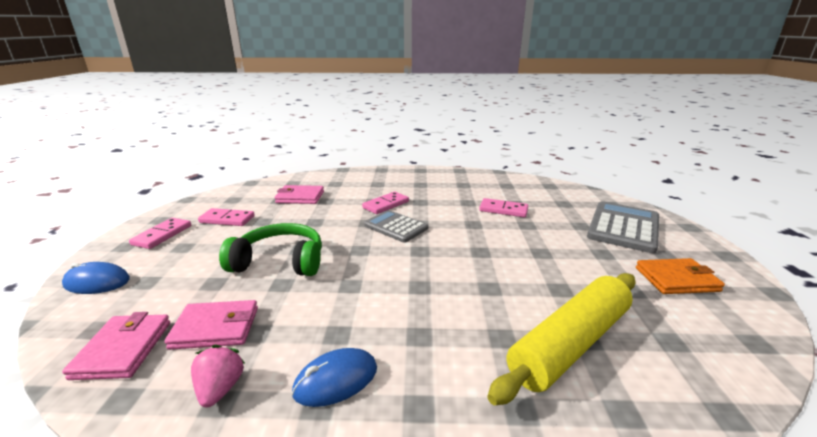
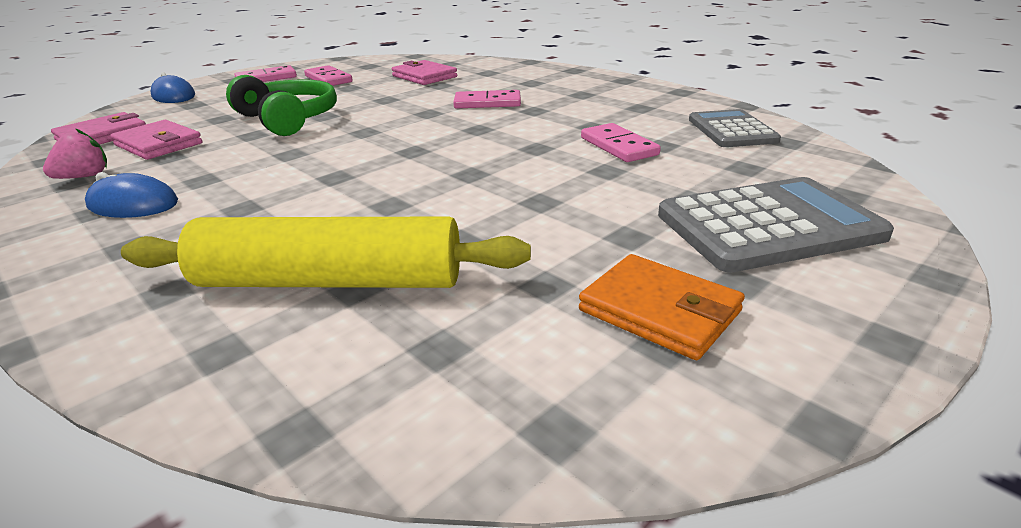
camera: 45 degrees right, 5 degrees up
grey calculator [364,210,428,243] -> grey calculator moved to [689,109,781,147]

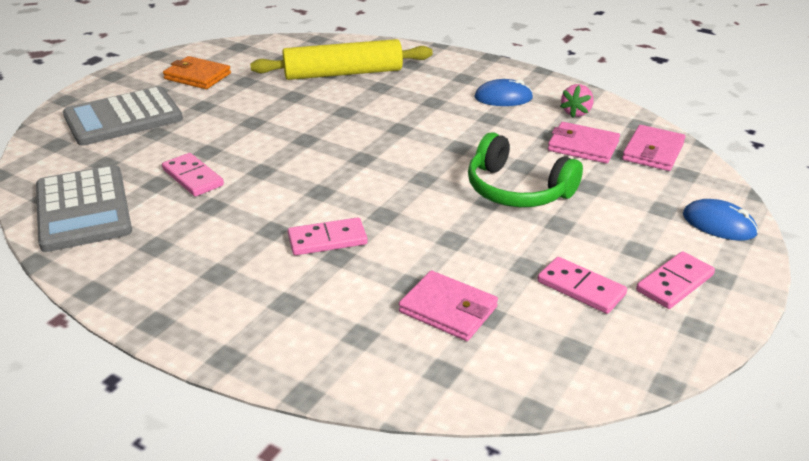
camera: 165 degrees right, 5 degrees up
grey calculator [689,109,781,147] -> grey calculator [36,165,132,252], size x1.53

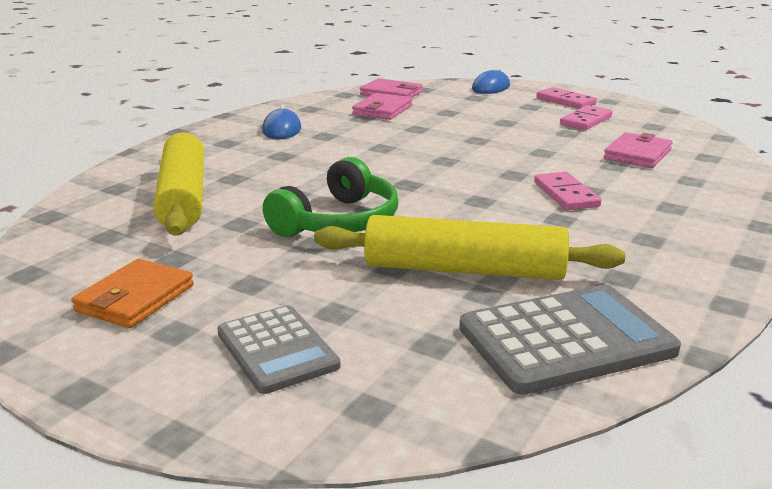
camera: 90 degrees left, 10 degrees down
grey calculator [63,86,183,146] -> grey calculator [217,305,341,394], size x0.65
pink domino [162,153,224,197] -> yellow rolling pin [314,215,625,280]
green headphones [468,132,583,207] -> green headphones moved to [263,157,399,237]
pink strawberry [560,84,594,118] -> none

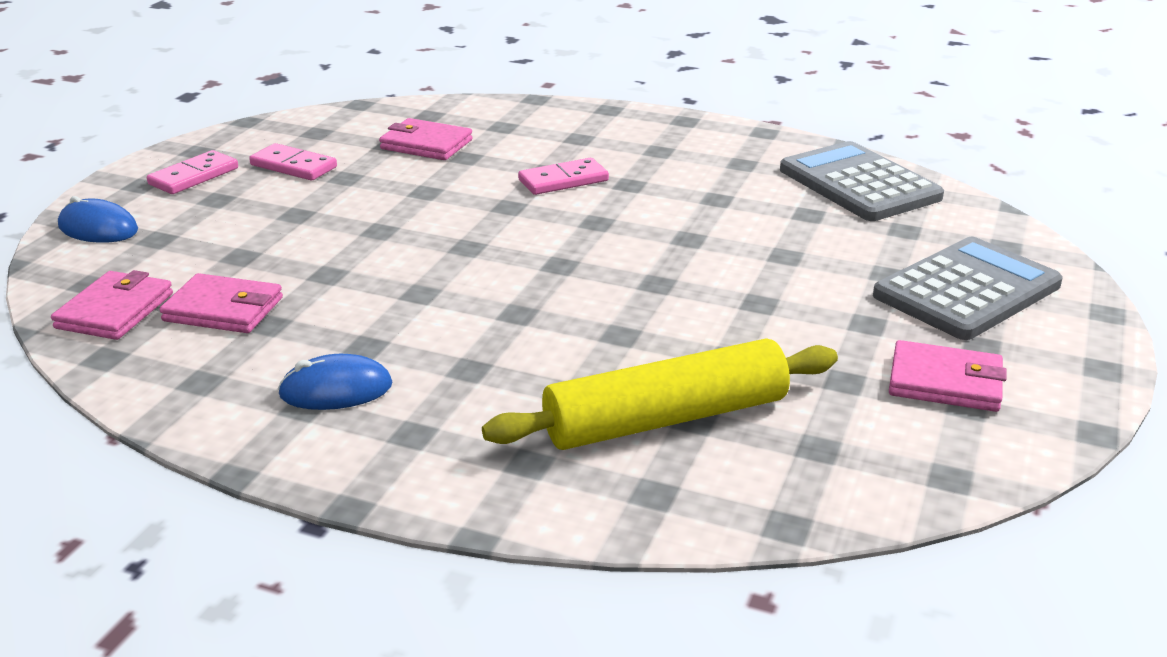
camera: 100 degrees left, 5 degrees up
orange wallet [71,259,194,328] -> pink wallet [889,340,1007,412]
grey calculator [217,305,341,394] -> grey calculator [873,237,1063,340], size x1.53
green headphones [263,157,399,237] -> none
yellow rolling pin [314,215,625,280] -> none

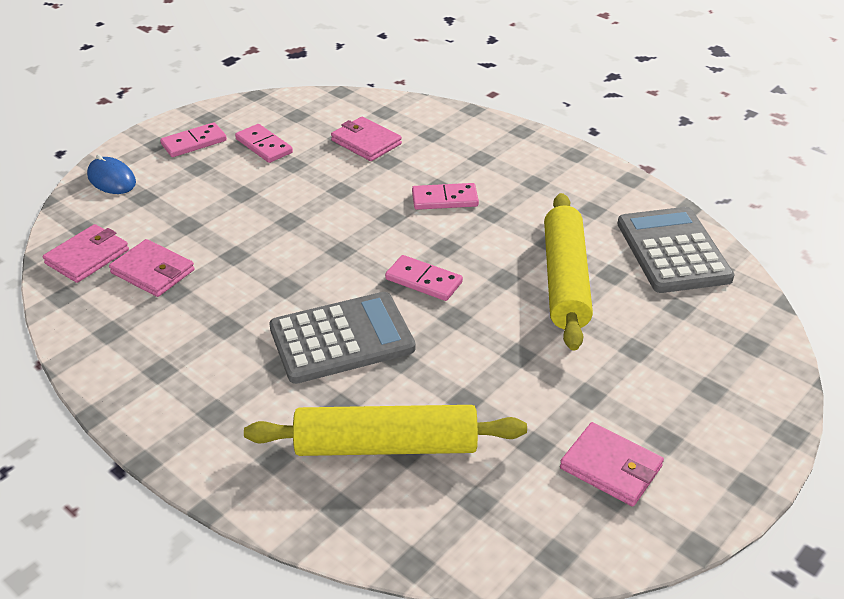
camera: 20 degrees right, 10 degrees up
blue mouse [278,354,392,410] -> none
grey calculator [873,237,1063,340] -> grey calculator moved to [269,292,415,384]
none -> pink domino [385,255,463,301]
none -> yellow rolling pin [544,193,593,351]

